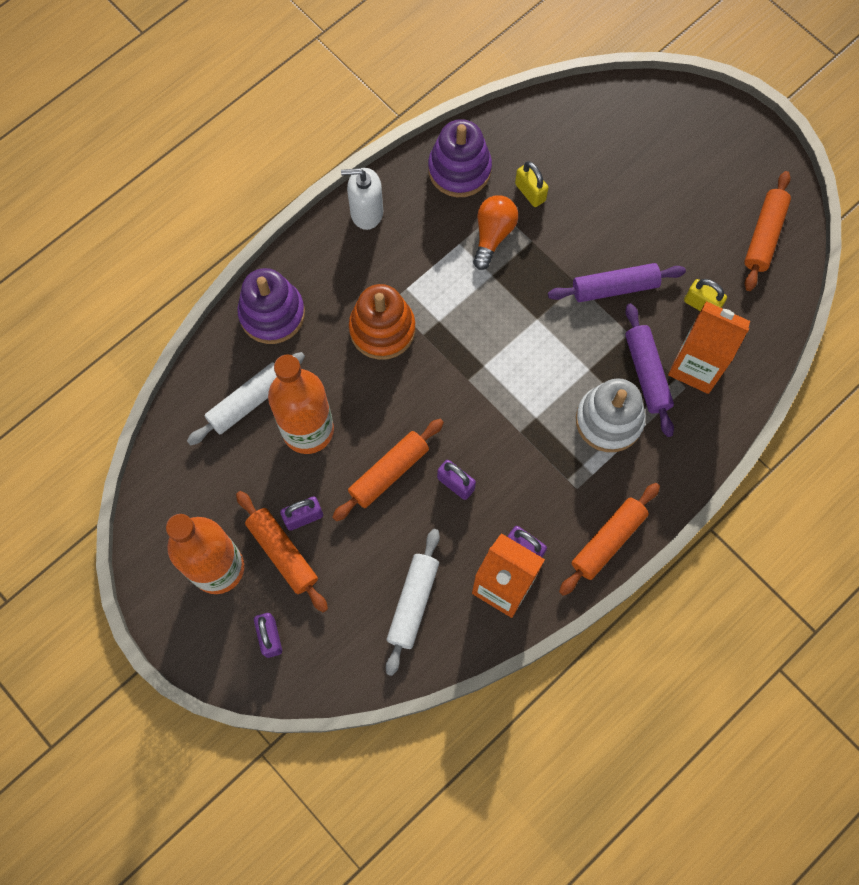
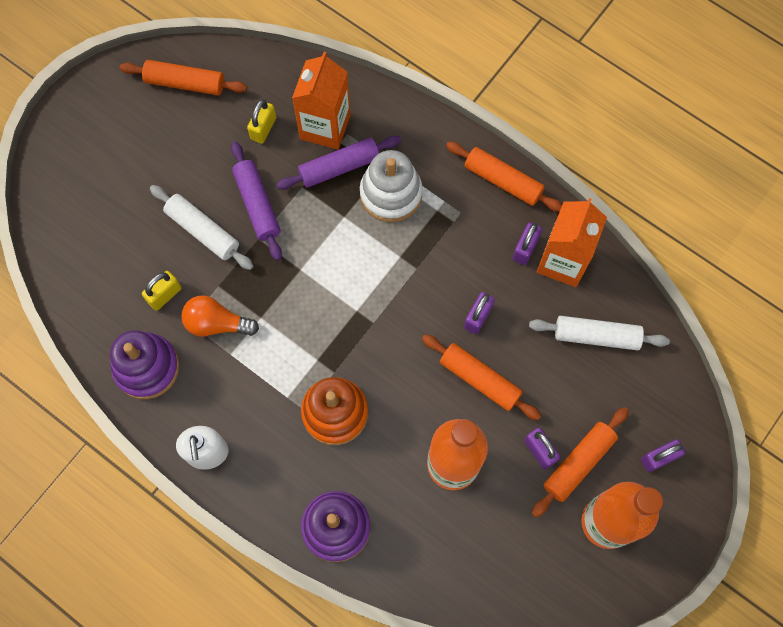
camera: 100 degrees left, 0 degrees up
white rolling pin [187,352,305,445] -> white rolling pin moved to [150,185,253,270]

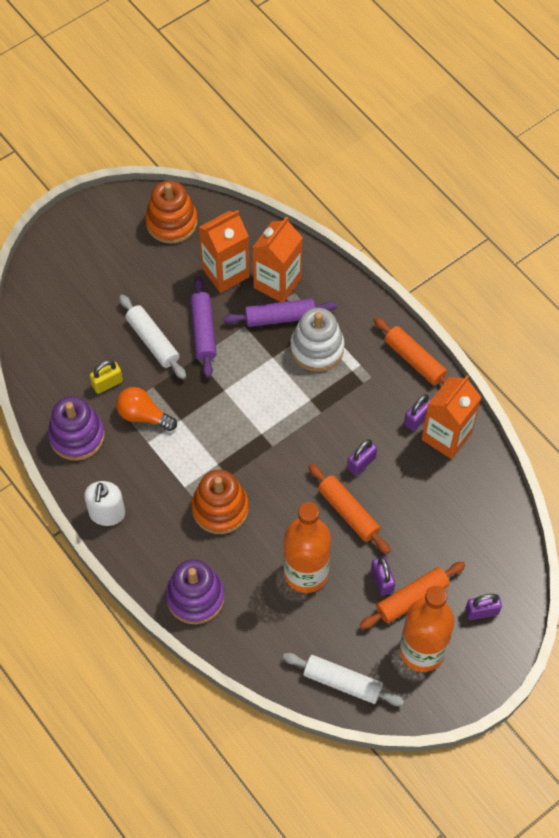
camera: 15 degrees right, 10 degrees down
orange rolling pin [120,60,247,95] -> orange stacking toy [145,180,198,244]
yellow padlock [247,99,276,144] -> orange carton [199,210,250,293]
white rolling pin [529,316,670,351] -> white rolling pin moved to [283,653,404,706]

